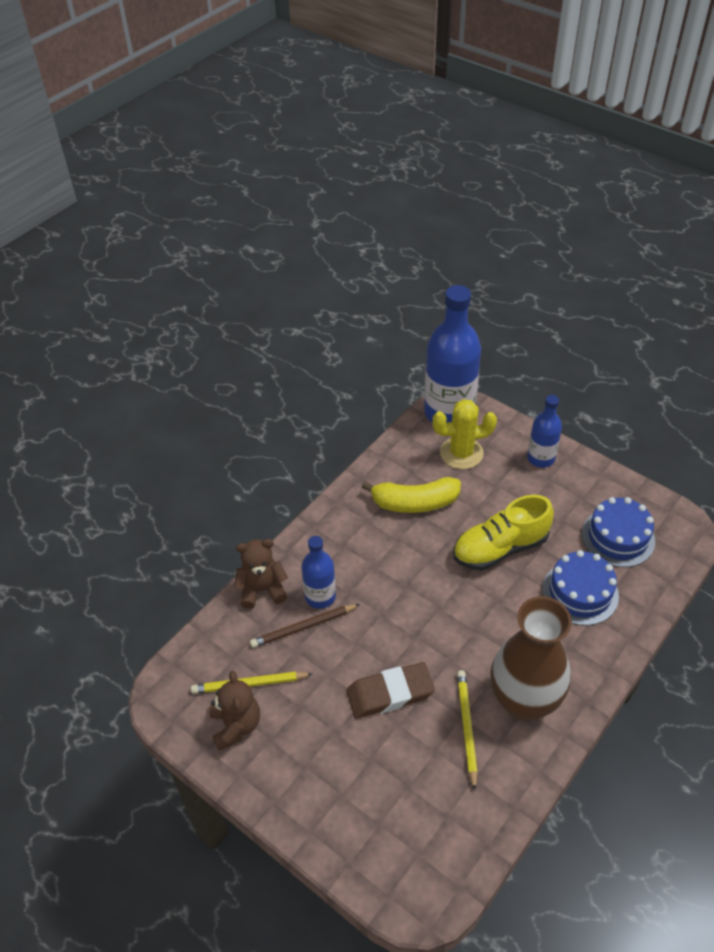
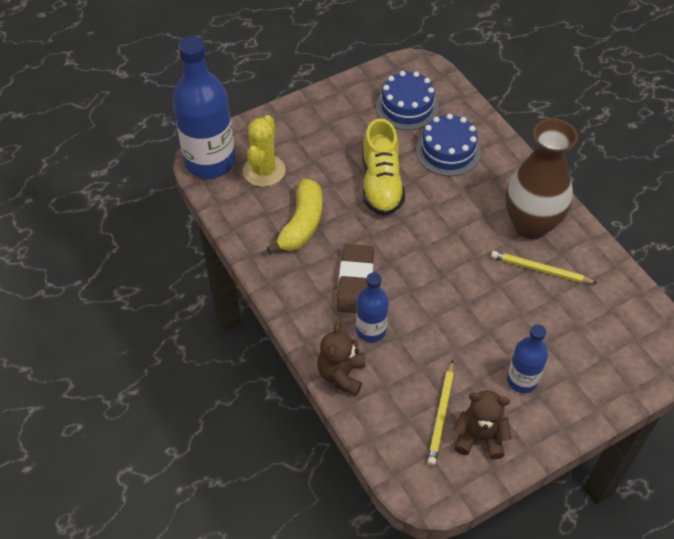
camera: 70 degrees left, 5 degrees up
brown pencil [250,604,360,648] -> none
brown eraser [347,662,435,718] -> brown eraser moved to [337,244,374,313]
blue bottle [527,395,562,468] -> blue bottle moved to [507,324,548,393]

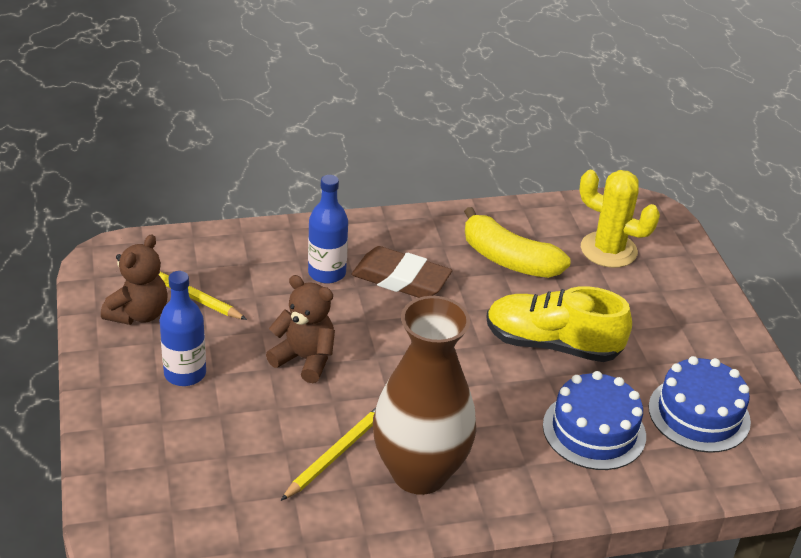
camera: 105 degrees right, 15 degrees down
blue bottle [172,36,235,179] -> none
brown teddy bear [317,322,366,396] -> brown teddy bear moved to [266,275,335,383]

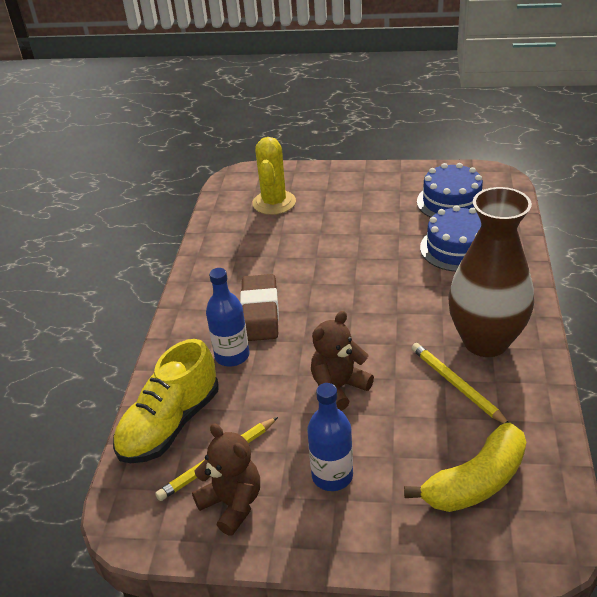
camera: 65 degrees left, 0 degrees up
brown eraser [351,246,452,298] -> brown eraser turned 45 degrees counterclockwise [240,274,279,341]
yellow banana [464,207,571,278] -> yellow banana moved to [404,423,526,512]
yellow shoe [486,286,632,362] -> yellow shoe moved to [113,339,219,463]
yellow cactus [579,170,660,268] -> yellow cactus turned 45 degrees counterclockwise [253,137,296,215]

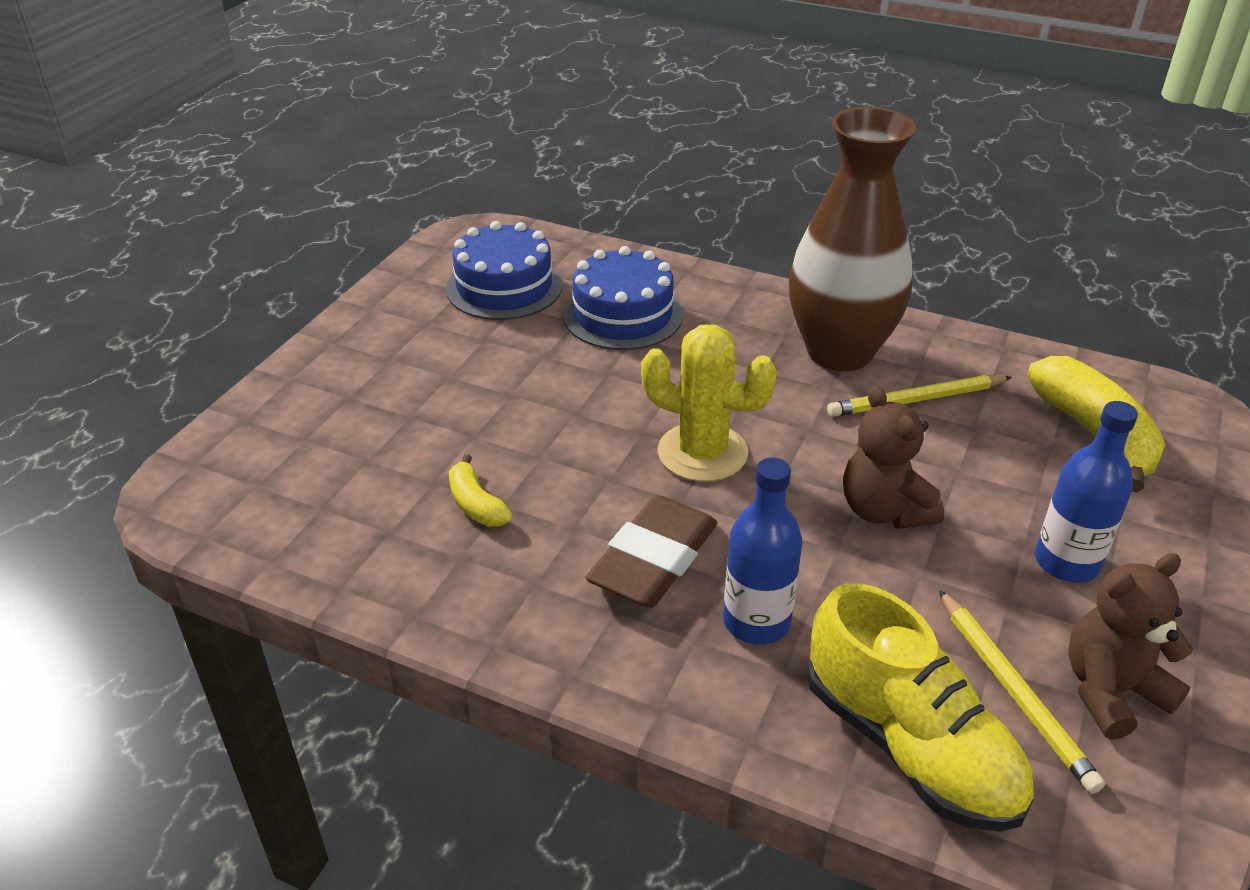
camera: 75 degrees left, 0 degrees up
brown eraser [240,274,279,341] -> brown eraser turned 75 degrees counterclockwise [585,495,717,608]
yellow cactus [253,137,296,215] -> yellow cactus moved to [641,325,777,482]
none -> yellow banana [449,454,513,527]

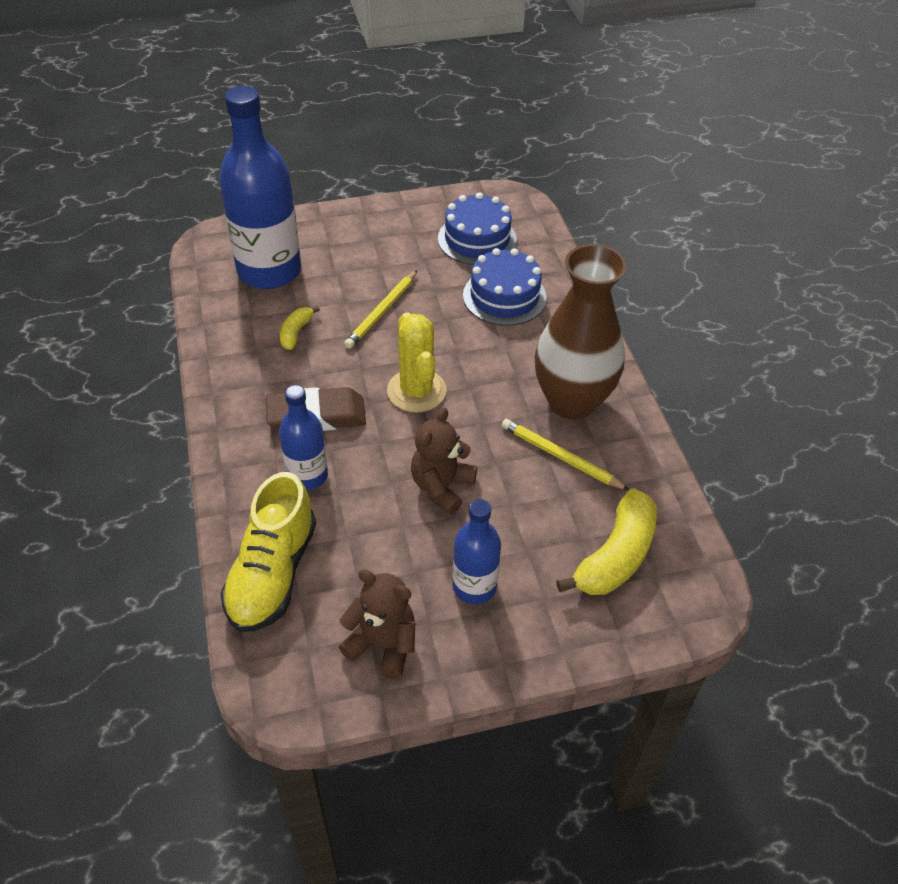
camera: 50 degrees right, 10 degrees up
yellow pencil [939,590,1105,794] -> yellow pencil moved to [344,270,417,349]
none -> blue bottle [219,86,301,289]

